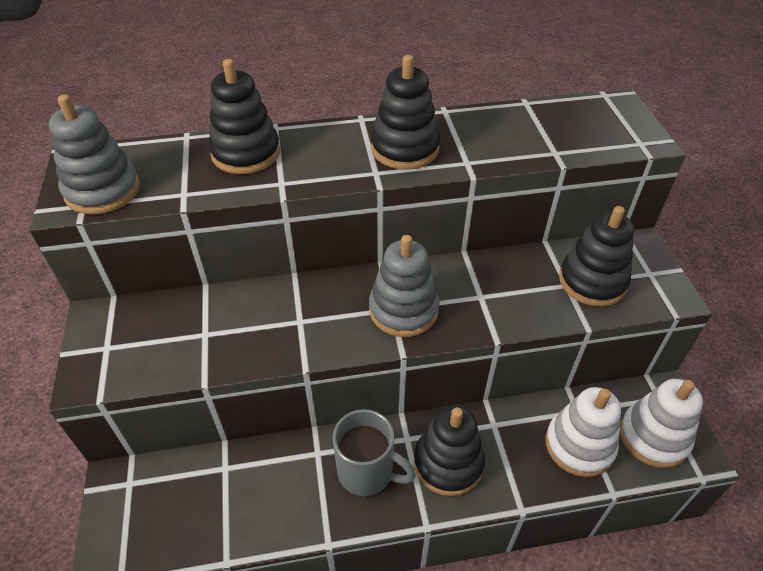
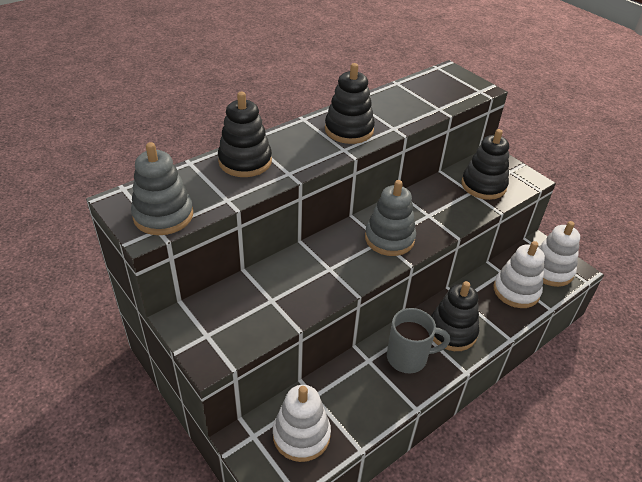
camera: 30 degrees left, 5 degrees down
none -> white stacking toy [273,385,331,462]

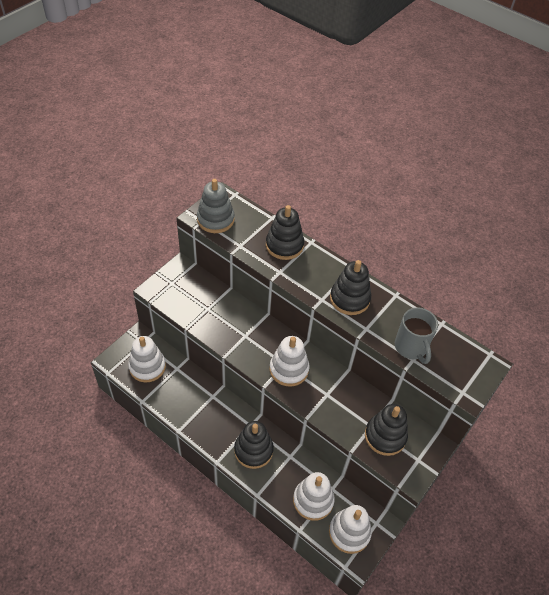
camera: 75 degrees right, 10 degrees up
grey stacking toy [365,180,416,256] -> white stacking toy [270,336,310,387]
grey mug [387,308,450,373] -> grey mug moved to [395,307,438,364]

